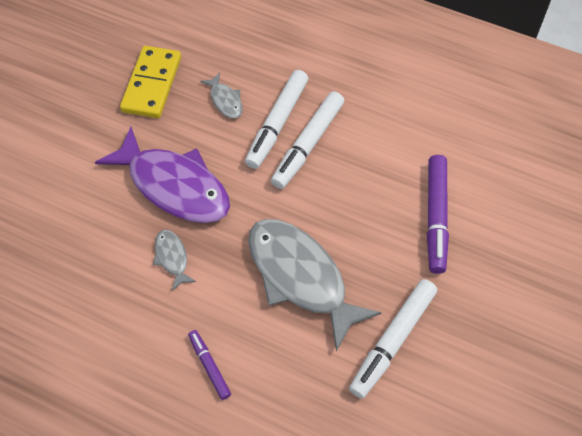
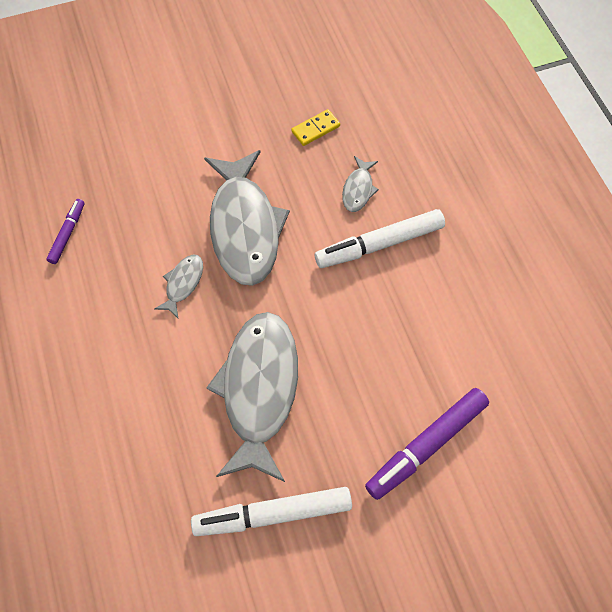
camera: 45 degrees right, 5 degrees up
purple fish [95,127,230,223] -> grey fish [204,150,290,286]
yellow domino [120,46,181,118] -> yellow domino [291,109,340,146], size x0.52
purple marker [188,330,231,400] -> purple marker moved to [46,199,85,264]
white marker [271,91,344,189] -> none

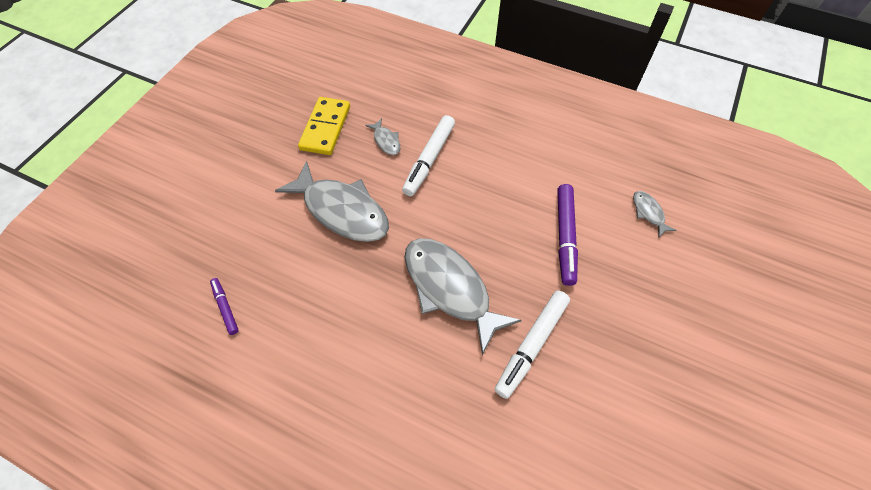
camera: 45 degrees left, 5 degrees down
grey fish [154,255,203,318] -> grey fish moved to [633,191,677,237]
yellow domino [291,109,340,146] -> yellow domino [298,97,350,155], size x1.92

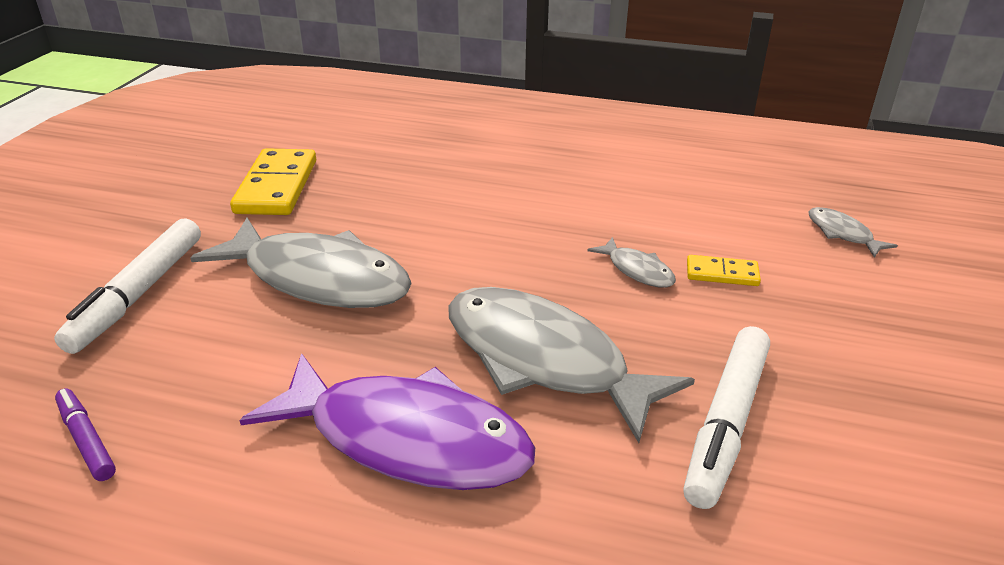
camera: 10 degrees left, 25 degrees down
grey fish [365,118,400,155] -> grey fish moved to [587,237,676,288]
white marker [402,115,455,196] -> white marker moved to [54,219,201,354]
purple marker [557,184,578,286] -> yellow domino [687,255,761,286]
none -> purple fish [240,353,535,490]

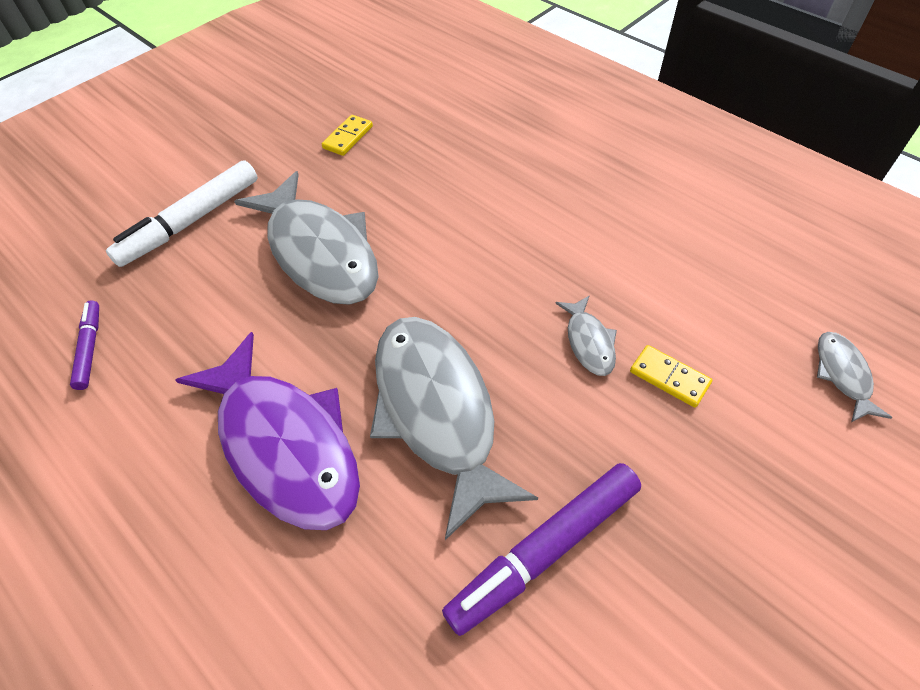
camera: 30 degrees right, 20 degrees up
yellow domino [230,148,316,215] -> yellow domino [322,115,373,156], size x0.52
white marker [683,326,770,509] -> purple marker [442,463,641,636]

